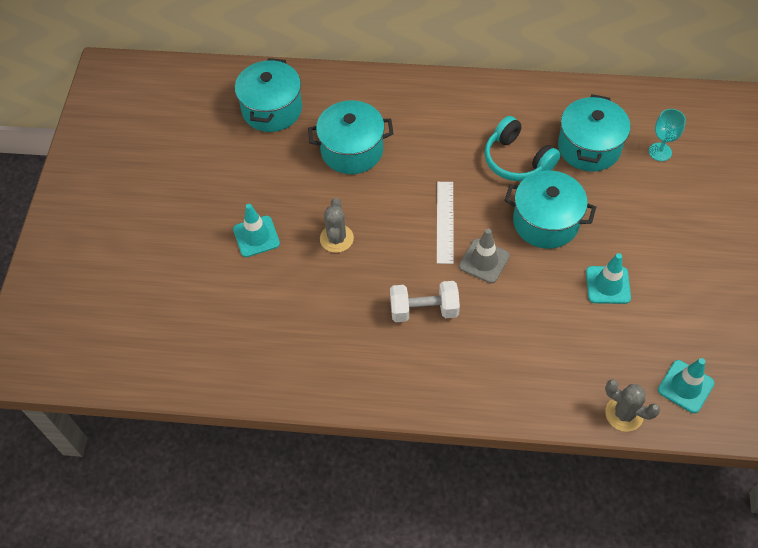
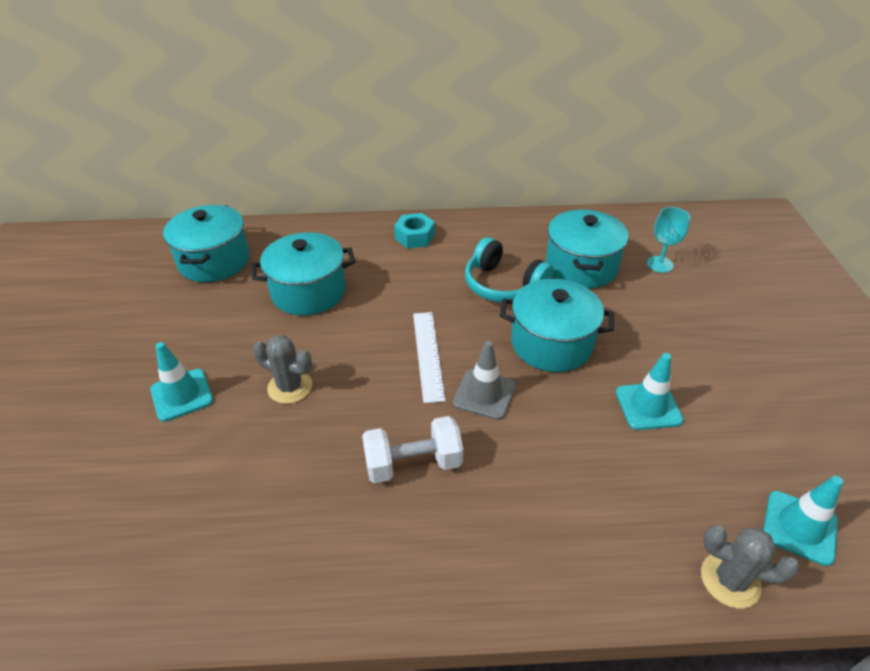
camera: 10 degrees left, 15 degrees down
grey cactus [320,198,354,253] -> grey cactus turned 60 degrees counterclockwise [253,335,312,404]
none -> turquoise nut [394,213,435,248]

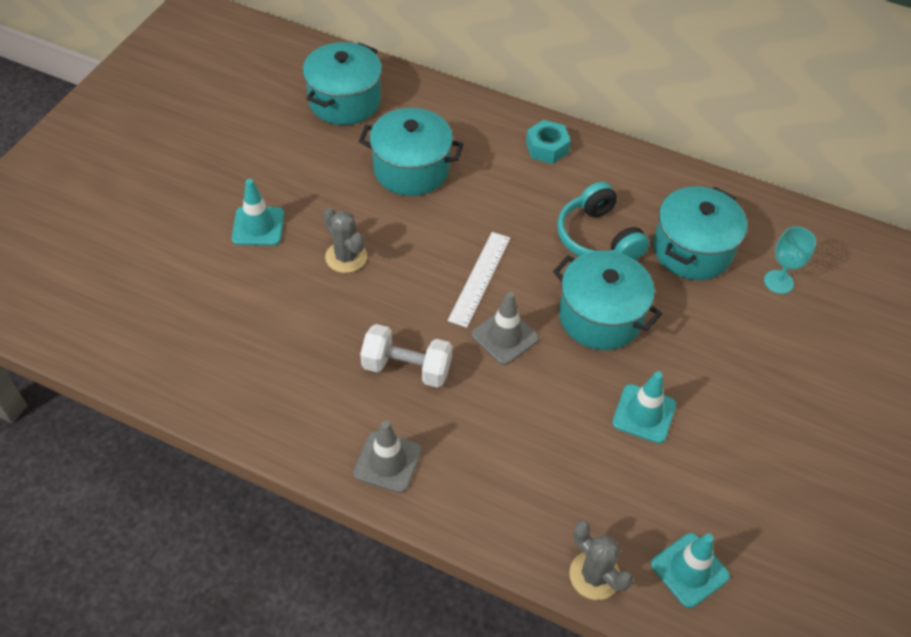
camera: 25 degrees right, 10 degrees up
none -> grey traffic cone [353,420,422,493]

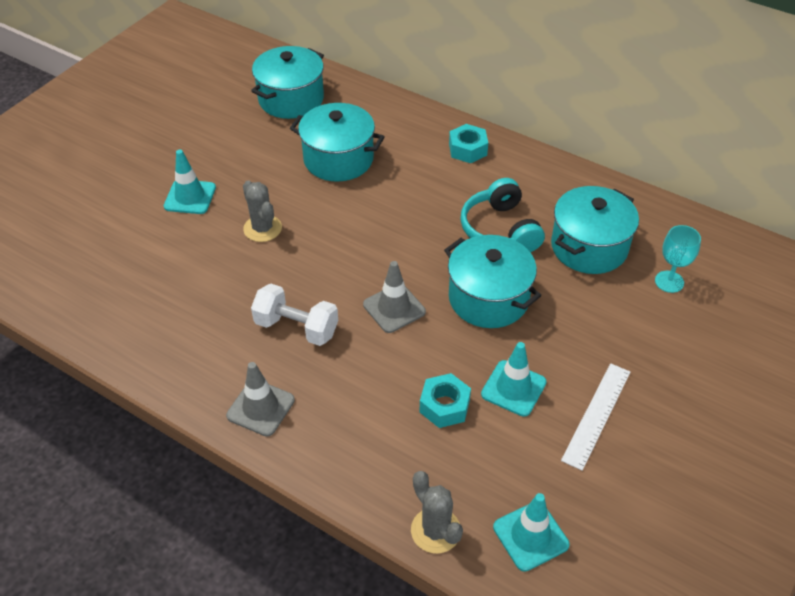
camera: 10 degrees right, 5 degrees down
white ruler [447,232,510,328] -> white ruler moved to [561,363,630,470]
none -> turquoise nut [420,373,471,428]

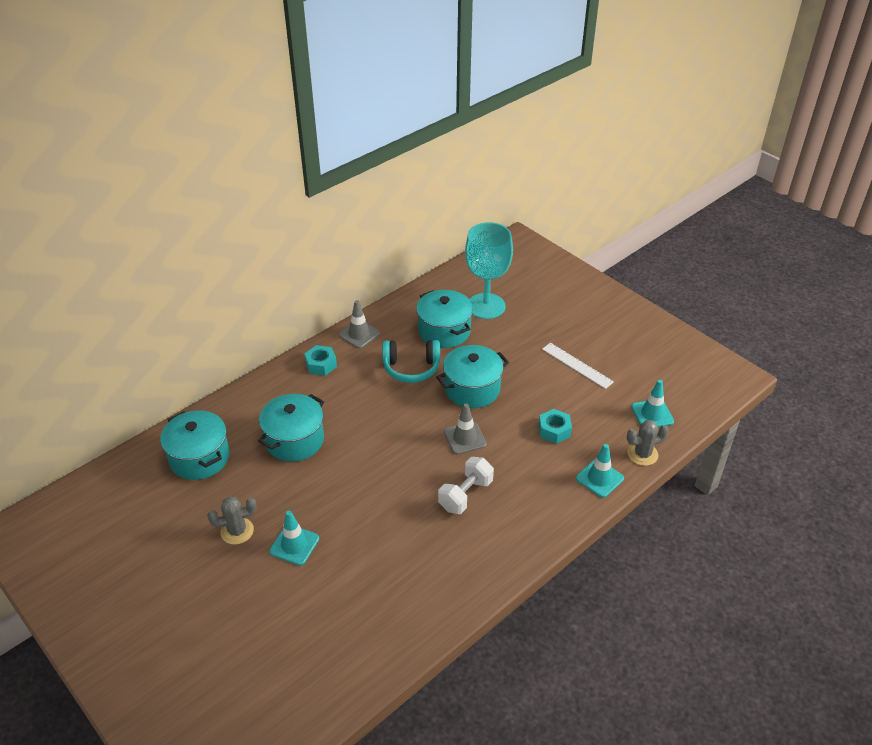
camera: 75 degrees left, 5 degrees down
grey traffic cone [226,362,295,437] -> grey traffic cone moved to [339,300,380,349]
grey cactus [243,180,282,242] -> grey cactus moved to [207,496,257,545]
turquoise traffic cone [481,342,547,417] -> turquoise traffic cone moved to [576,444,624,498]
turquoise goblet [655,225,701,293] -> turquoise goblet [465,222,513,319], size x2.10

